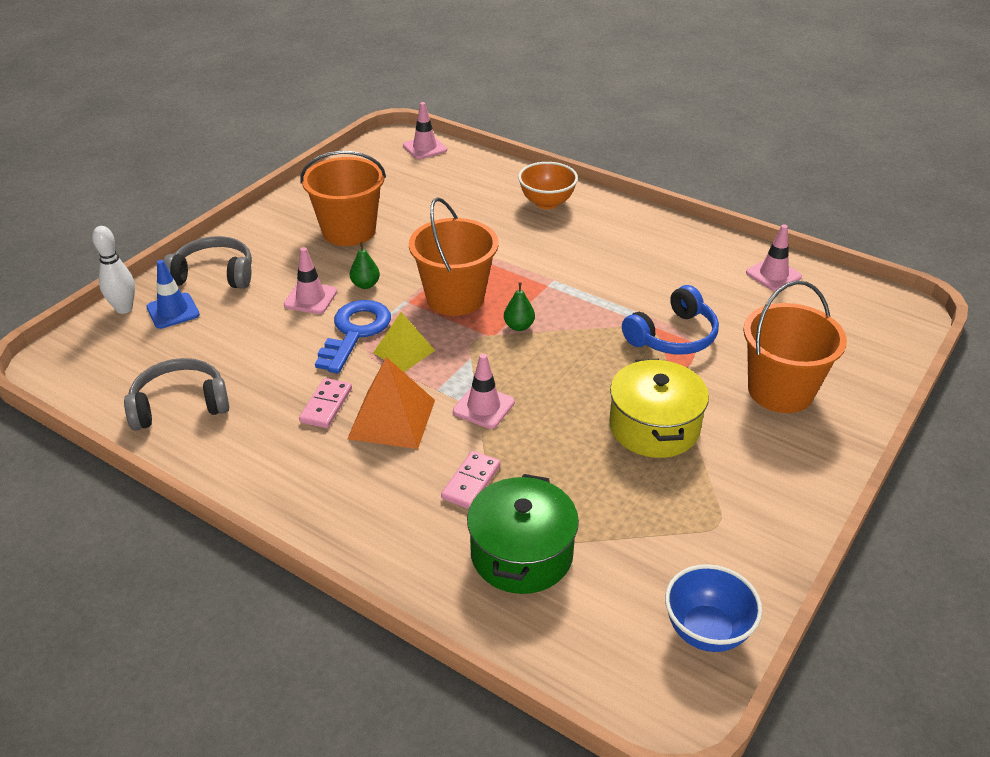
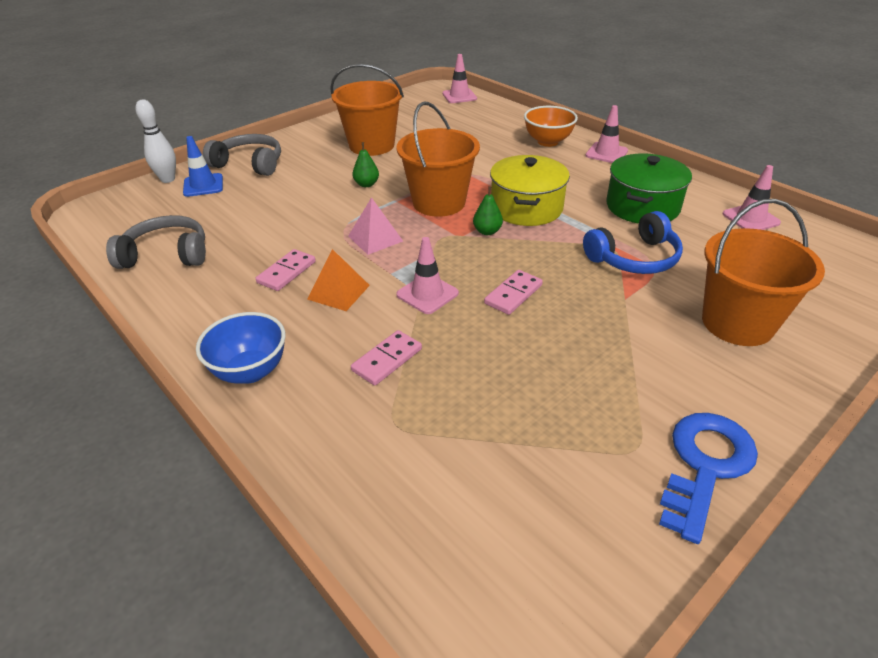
camera: 15 degrees right, 0 degrees up
pink traffic cone [284,247,337,314] -> pink traffic cone moved to [585,105,628,163]
blue key [315,300,391,373] -> blue key moved to [659,413,758,544]
orange pyramid [347,357,435,449] -> orange pyramid [307,249,370,311], size x0.66
yellow pyramid [373,312,435,372] -> pink pyramid [348,197,403,255]
green pot [467,474,579,594] -> green pot moved to [607,153,692,224]
yellow pot [609,359,709,458] -> yellow pot moved to [490,155,570,226]
blue bowl [665,564,762,652] -> blue bowl moved to [196,312,286,384]
none -> pink domino [484,270,543,315]

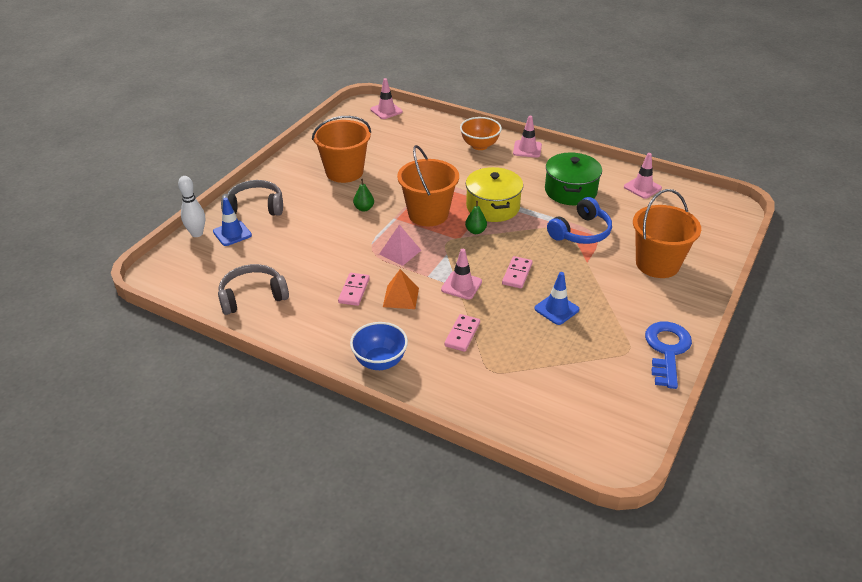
camera: 20 degrees left, 0 degrees up
none -> blue traffic cone [534,272,580,325]

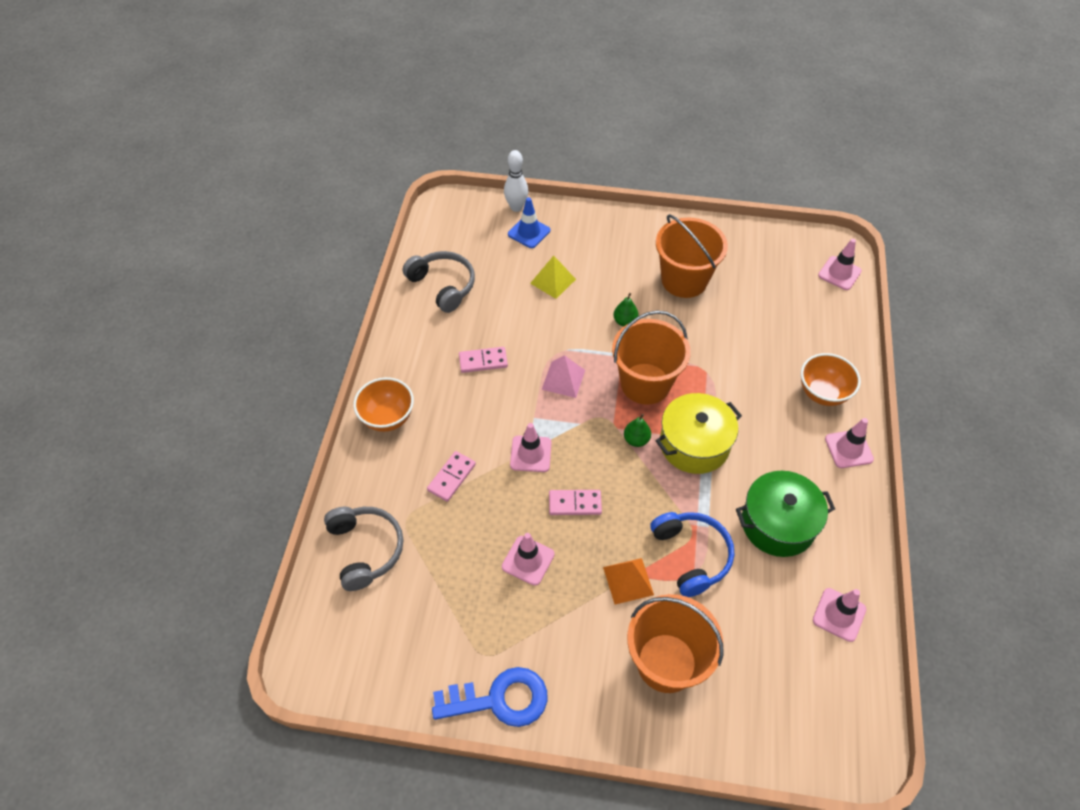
camera: 70 degrees right, 15 degrees up
grey headphones [221,180,283,216] -> grey headphones moved to [324,507,403,591]
blue bowl [350,322,408,370] -> orange bowl [353,377,414,432]
orange pyramid [383,269,419,309] -> orange pyramid moved to [603,558,654,605]
pink domino [444,314,480,352] -> pink domino turned 60 degrees counterclockwise [427,451,476,502]
blue traffic cone [534,272,580,325] -> pink traffic cone [502,533,555,586]
blue headphones [547,197,612,244] -> blue headphones turned 135 degrees counterclockwise [650,512,734,597]
none -> yellow pyramid [530,255,576,299]

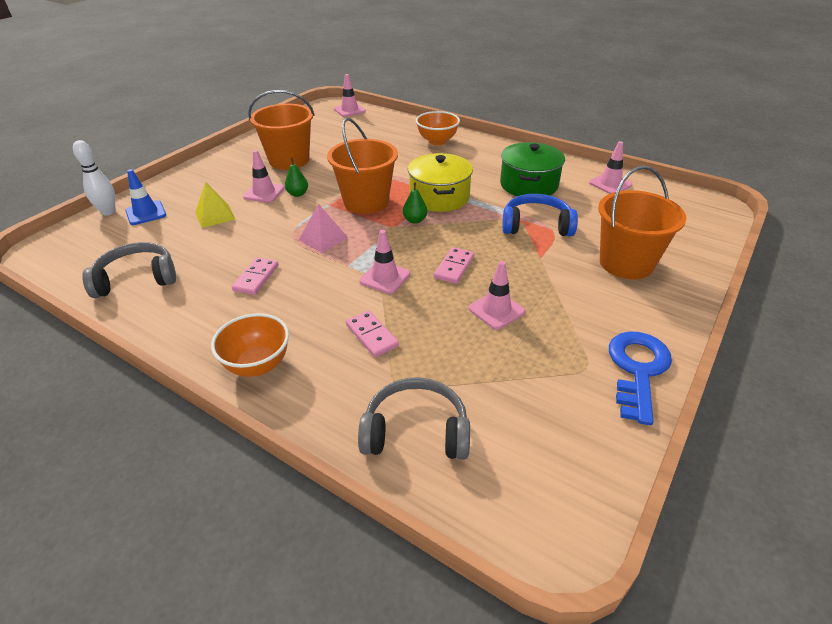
camera: 65 degrees left, 15 degrees down
orange pyramid [603,558,654,605] -> none
pink traffic cone [825,418,874,468] -> pink traffic cone moved to [243,150,285,203]

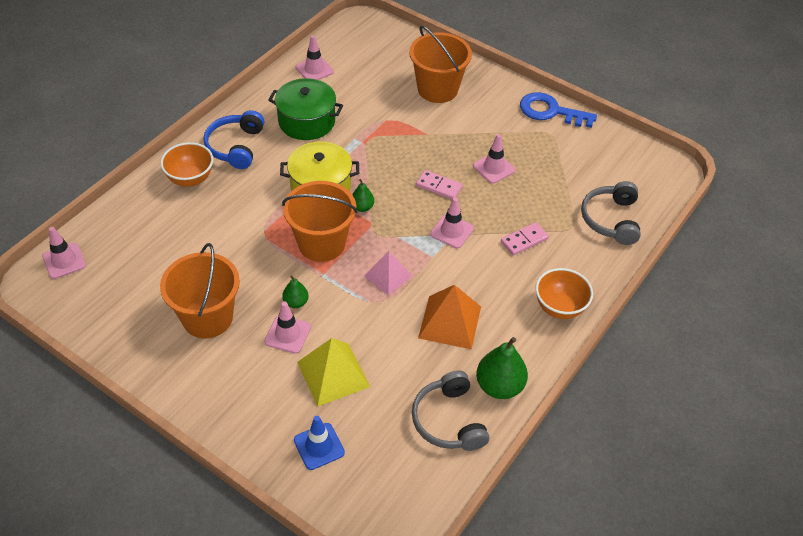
camera: 90 degrees left, 10 degrees up
white bowling pin [73,140,115,215] -> none
yellow pyramid [195,182,236,228] -> yellow pyramid [297,338,370,407], size x1.51
pink domino [232,257,279,295] -> orange pyramid [418,285,481,349]
blue headphones [502,194,578,237] -> blue headphones moved to [204,110,264,169]
none -> green pear [476,337,528,399]

